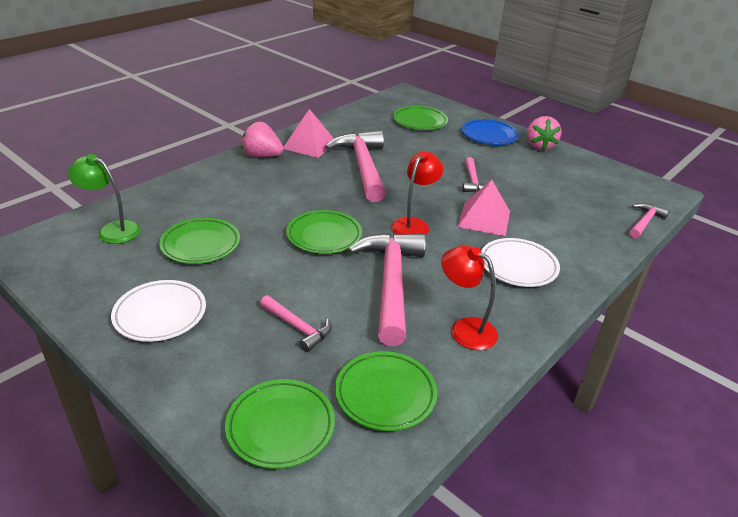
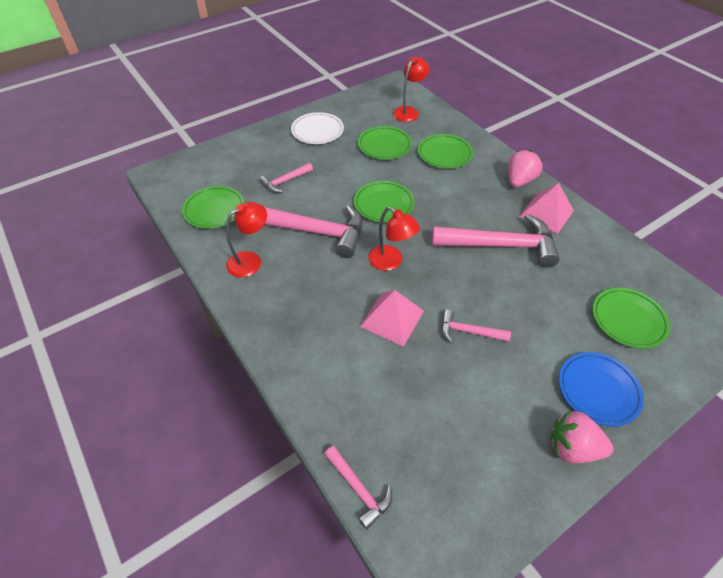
camera: 105 degrees right, 15 degrees up
green lamp [67,154,140,244] -> red lamp [393,57,429,122]
green plate [225,379,335,469] -> green plate moved to [418,134,473,169]
white plate [481,238,560,287] -> none

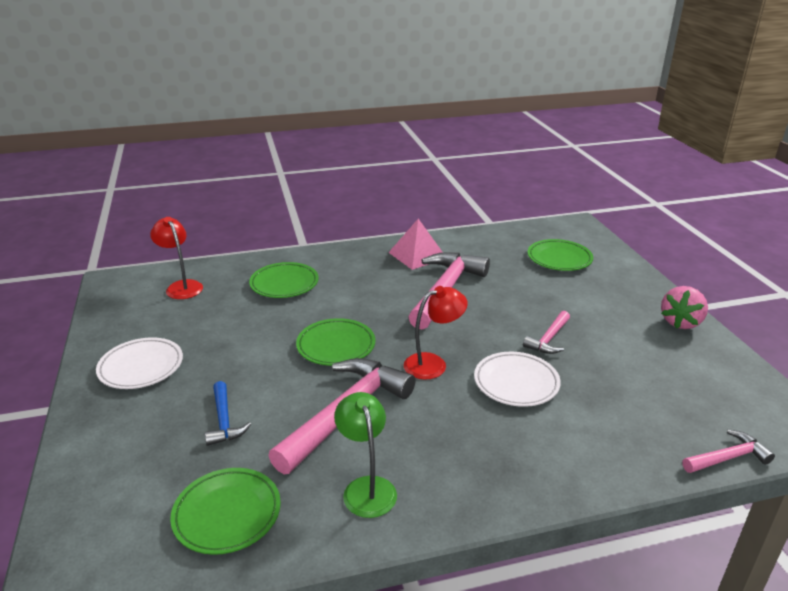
camera: 70 degrees left, 20 degrees down
red lamp [226,202,267,278] -> green lamp [334,392,397,518]
pink hammer [260,163,313,193] -> blue hammer [205,381,251,446]
green plate [358,126,412,160] -> none
pink pyramid [360,290,424,347] -> white plate [474,352,561,407]
pink strawberry [508,150,543,187] -> none
blue plate [559,352,644,427] -> none

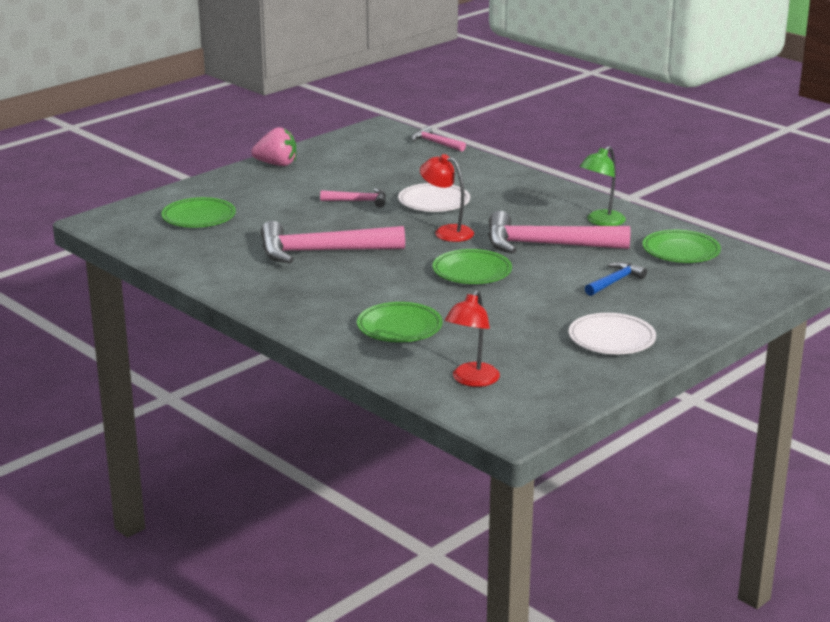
camera: 120 degrees left, 5 degrees down
pink pyramid [388,219,443,270] -> none

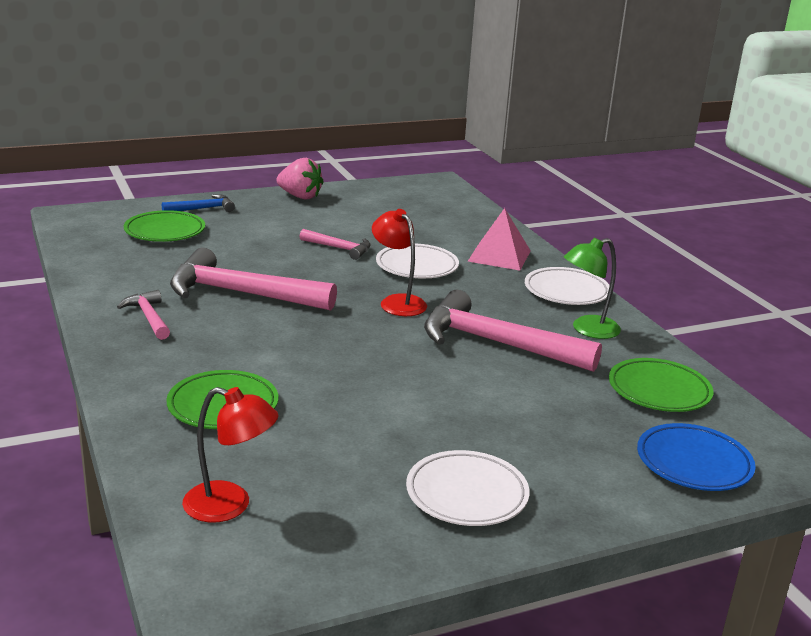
camera: 20 degrees right, 0 degrees up
pink hammer [411,126,466,152] -> pink hammer moved to [117,290,170,340]
green plate [432,249,512,284] -> none
red lamp [445,290,500,387] -> red lamp turned 120 degrees counterclockwise [182,387,279,522]
blue hammer [585,262,647,296] -> blue hammer moved to [162,194,235,212]
none -> pink pyramid [467,208,531,270]
none -> white plate [525,267,610,305]
none -> blue plate [637,423,756,491]

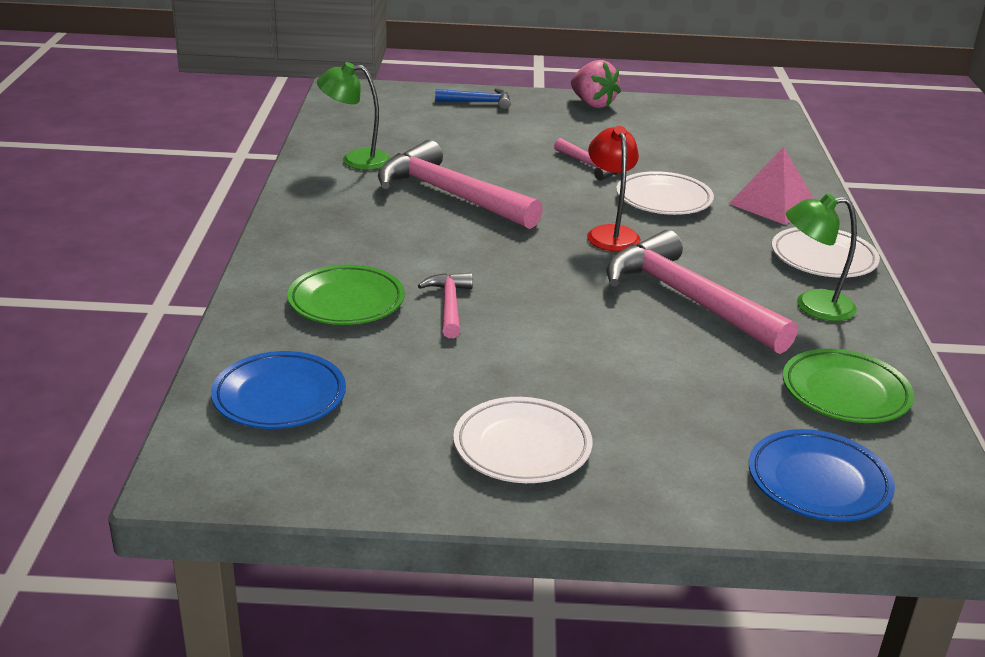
camera: 25 degrees right, 5 degrees up
pink hammer [117,290,170,340] -> pink hammer moved to [418,273,473,338]
green plate [124,210,205,242] -> none
red lamp [182,387,279,522] -> blue plate [211,351,346,429]
none -> green lamp [317,62,390,170]

